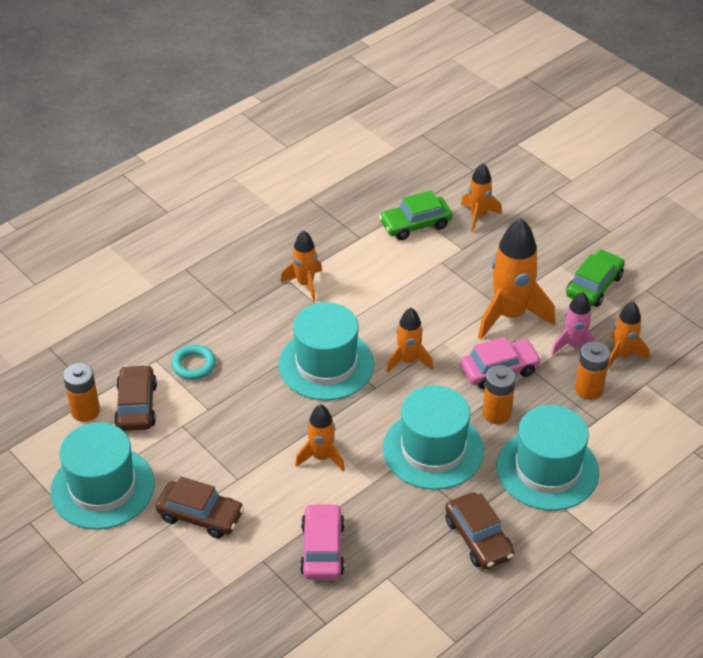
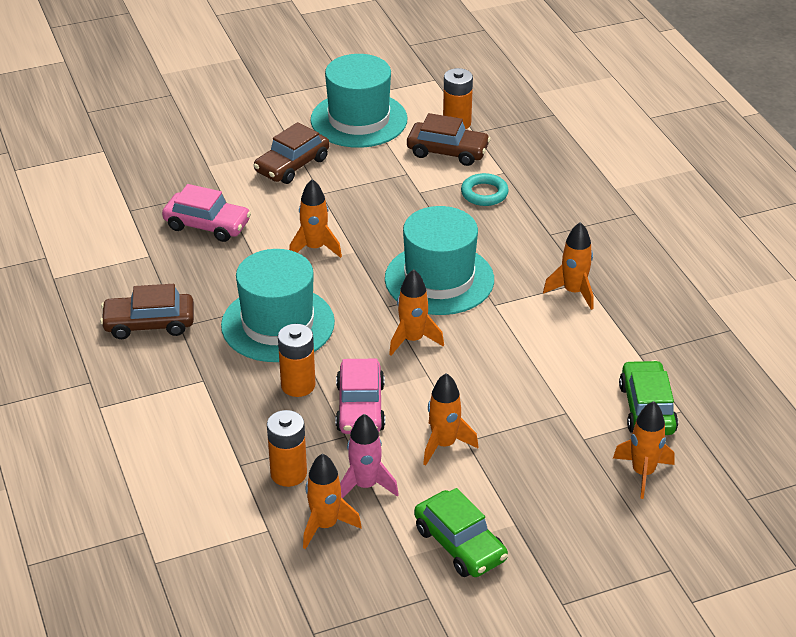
camera: 110 degrees right, 5 degrees down
orange rocket [478,218,555,339] -> orange rocket [423,373,478,466], size x0.57
turquoise hat [497,405,599,511] -> none

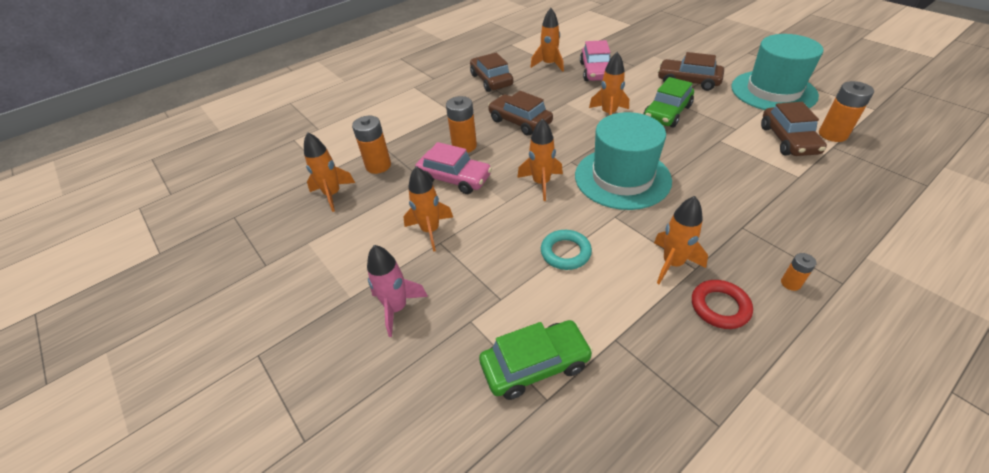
camera: 75 degrees right, 5 degrees up
turquoise hat [221,249,335,362] -> brown car [488,91,553,136]
pink car [336,359,385,434] -> pink car turned 135 degrees counterclockwise [415,142,492,194]
pink rocket [340,414,399,499] -> pink rocket moved to [367,245,428,337]
green car [414,488,508,577] -> green car moved to [643,77,694,127]
turquoise ring [461,173,509,206] -> turquoise ring moved to [541,230,592,270]
orange rocket [613,401,675,499] -> orange rocket moved to [530,8,564,72]
none -> red ring [692,280,753,329]
none -> orange battery [781,253,817,291]

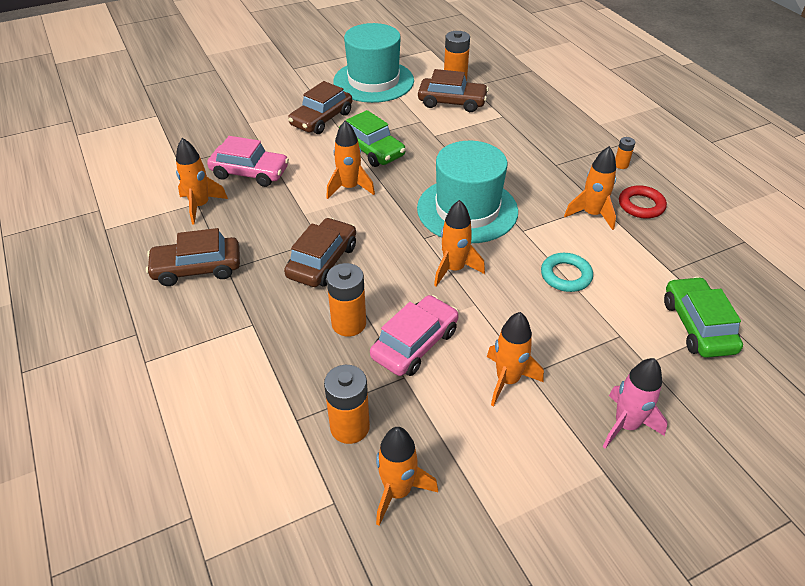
camera: 80 degrees left, 0 degrees up
brown car [488,91,553,136] -> brown car turned 150 degrees clockwise [284,218,356,287]

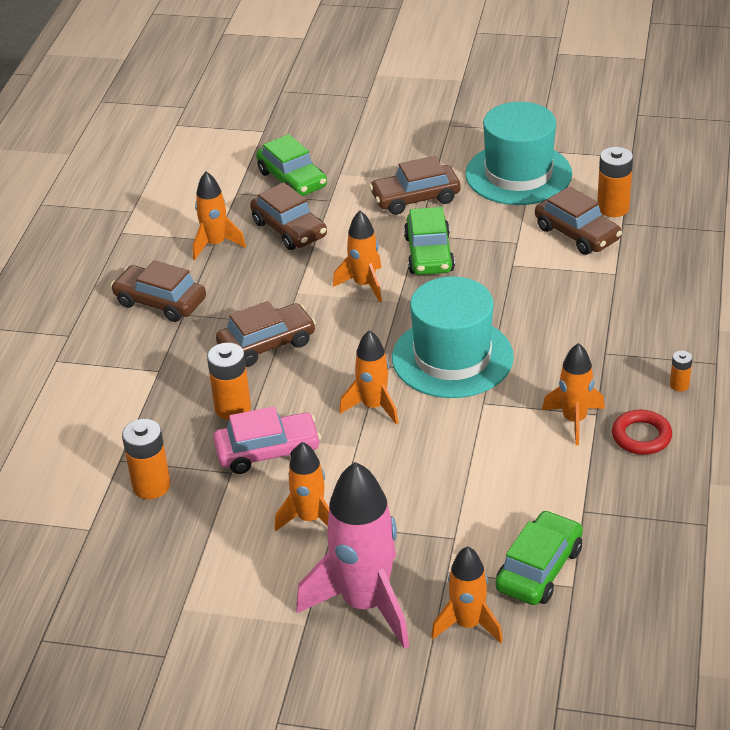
camera: 40 degrees right, 5 degrees down
pink car [207,136,289,187] -> brown car [250,182,327,250]
orange rocket [376,427,438,526] -> orange rocket moved to [431,546,503,643]
turquoise ring [541,253,593,292] -> none
pink rocket [602,358,668,449] -> pink rocket [296,462,409,649], size x1.76
none -> green car [256,134,327,196]

